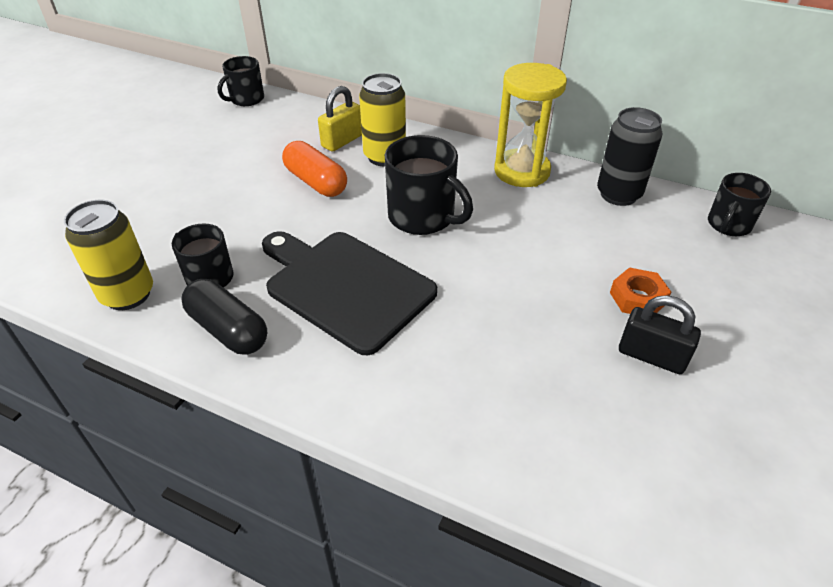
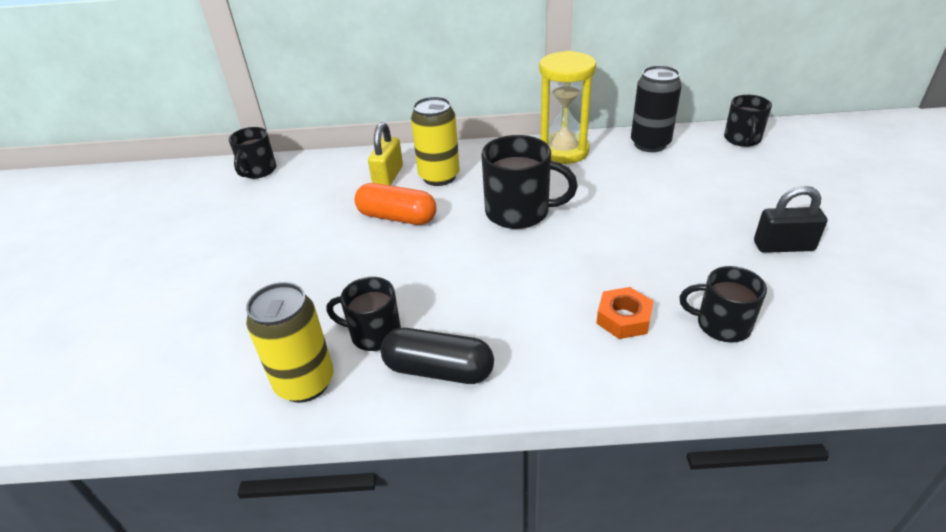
camera: 25 degrees left, 5 degrees down
black cutting board [262,231,437,355] -> none
orange nut [610,267,671,314] -> orange nut moved to [596,287,653,339]
none -> black mug [680,266,767,343]

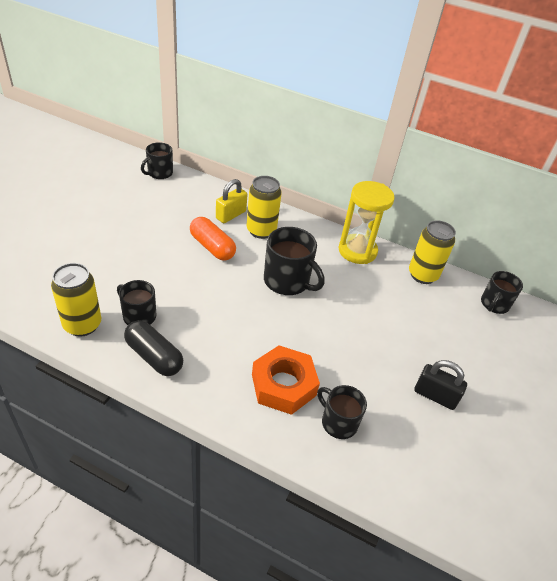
camera: 20 degrees right, 5 degrees up
orange nut [596,287,653,339] -> orange nut [252,345,320,415], size x1.70
black can [631,65,682,152] -> yellow can [409,220,456,284]

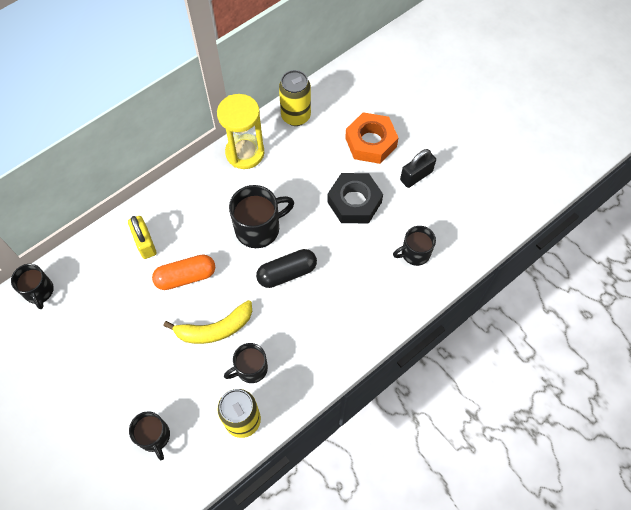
camera: 60 degrees left, 20 degrees up
black capsule [124,320,183,376] -> black capsule moved to [256,249,317,288]
yellow can [247,176,282,239] -> none
orange nut [252,345,320,415] -> orange nut moved to [345,112,398,164]
black mug [481,271,523,314] -> black mug moved to [129,411,170,461]
none -> yellow banana [163,300,252,344]
none -> black nut [327,173,383,223]

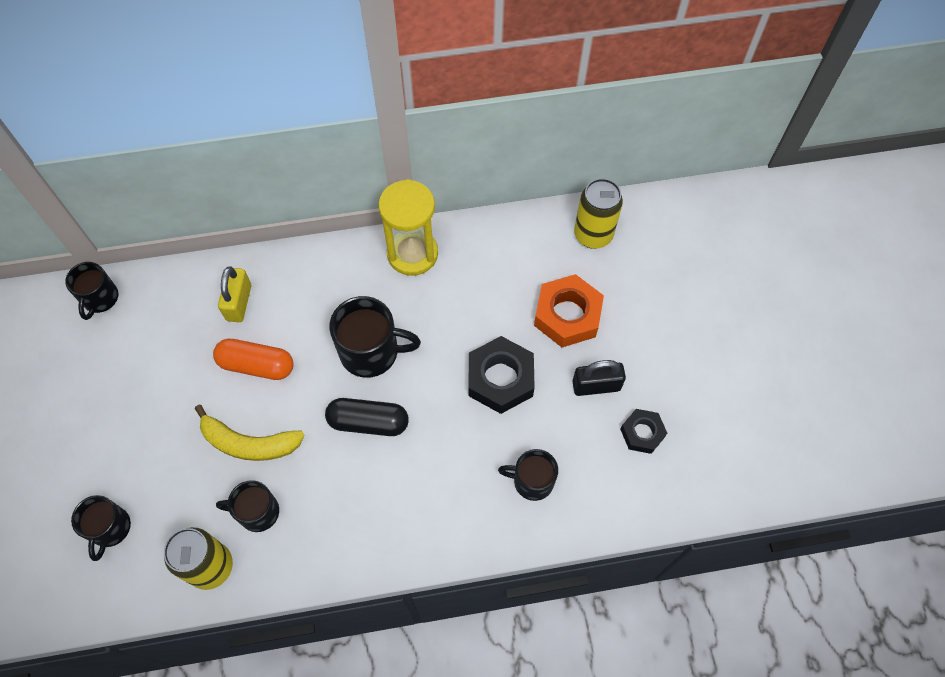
camera: 30 degrees right, 0 degrees up
yellow can [279,70,311,126] -> yellow can moved to [574,178,623,249]
none -> black nut [620,409,667,454]

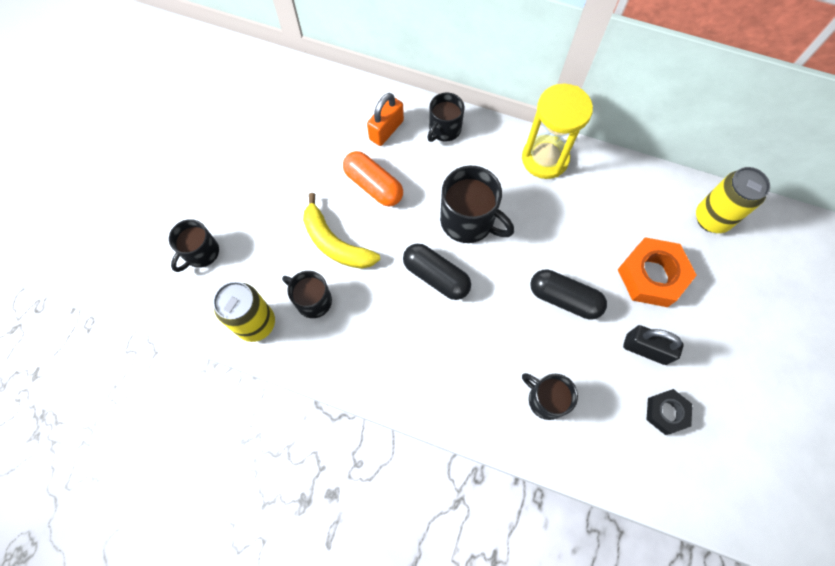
camera: 30 degrees right, 5 degrees up
black mug [65,262,119,320] -> black mug moved to [427,93,465,142]
yellow padlock [218,266,251,322] -> orange padlock [367,93,404,146]
black nut [468,336,535,414] -> black capsule [530,269,607,320]

